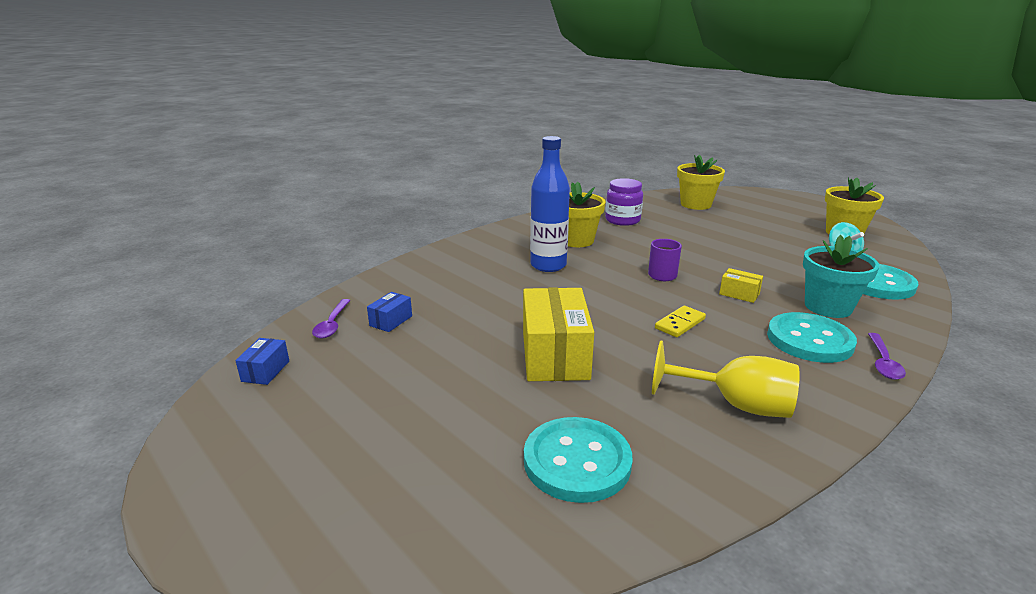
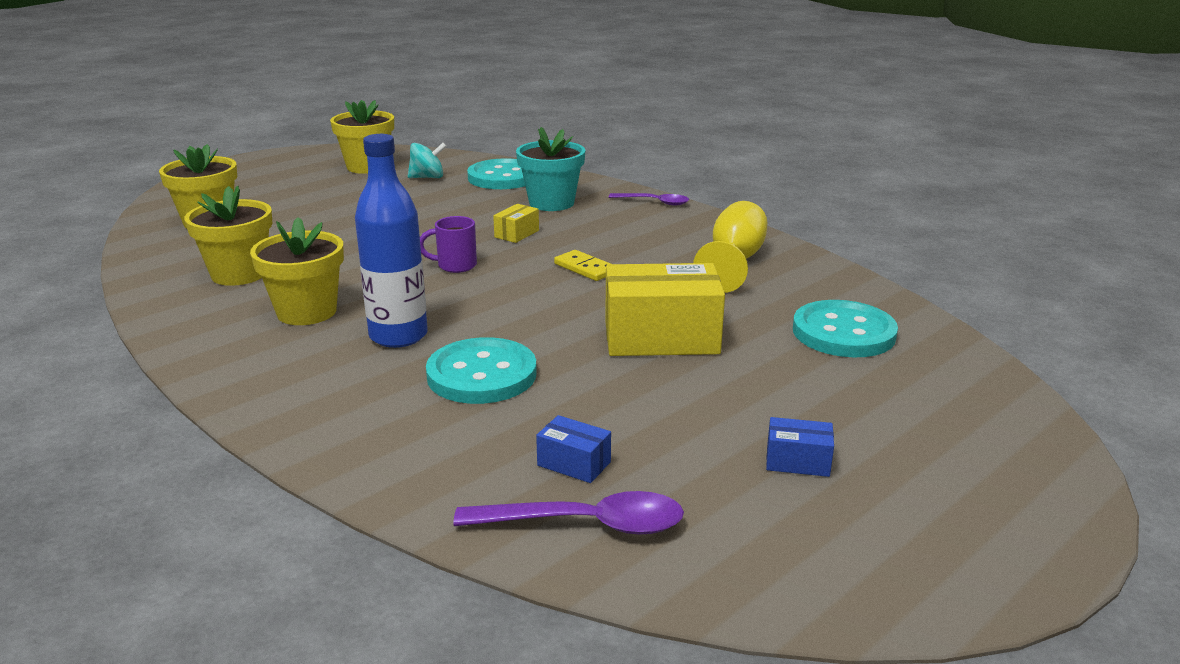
camera: 90 degrees left, 0 degrees up
blue box [235,338,289,385] -> blue box moved to [766,417,834,477]
purple spoon [312,299,351,339] -> purple spoon [453,491,684,535], size x1.51
purple jar [605,178,643,226] -> yellow flower pot [184,185,273,286]
turquoise button [767,312,857,363] -> turquoise button moved to [426,337,537,404]

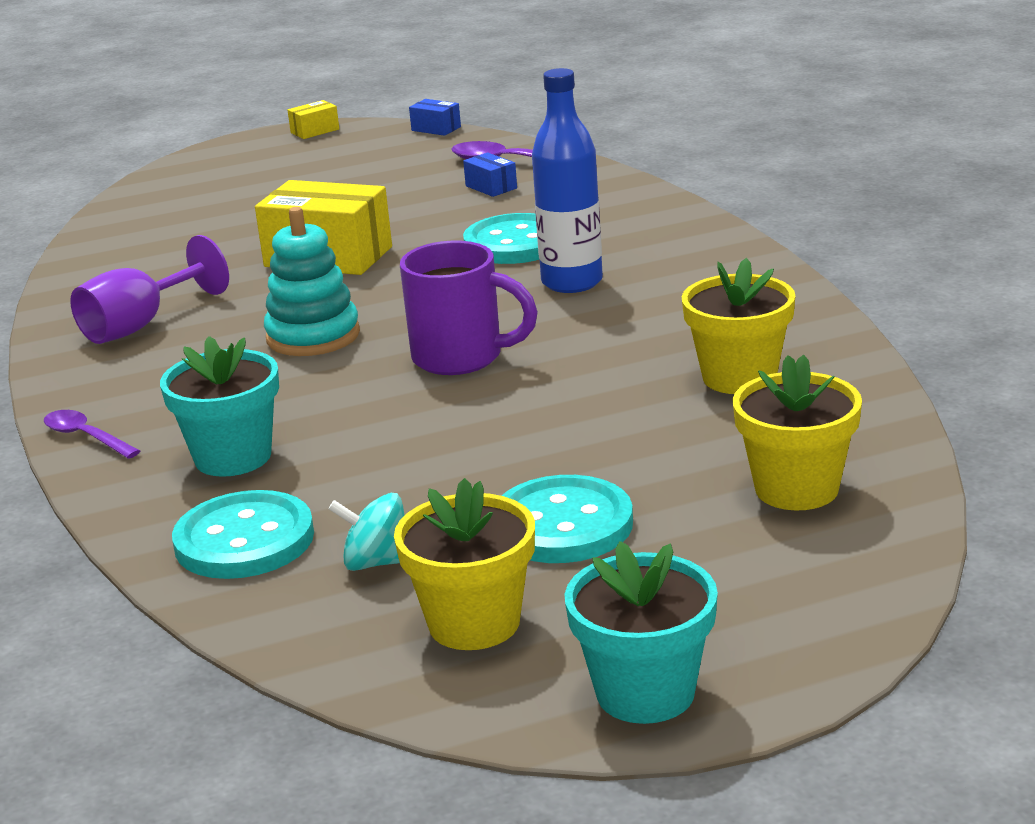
camera: 155 degrees left, 0 degrees up
yellow flower pot [250,217,344,325] -> none
purple mug [420,216,477,273] -> purple mug [400,241,538,375], size x1.76
yellow box [493,204,539,243] -> yellow box moved to [288,100,339,139]
yellow domino [554,250,611,281] -> turquoise stacking toy [264,207,360,356]
yellow goblet [693,201,767,293] -> purple goblet [70,235,229,344]
blue box [766,417,834,477] -> blue box moved to [409,99,461,136]
turquoise button [793,300,898,357] -> turquoise button moved to [502,475,633,563]
none -> turquoise flower pot [565,541,718,724]

